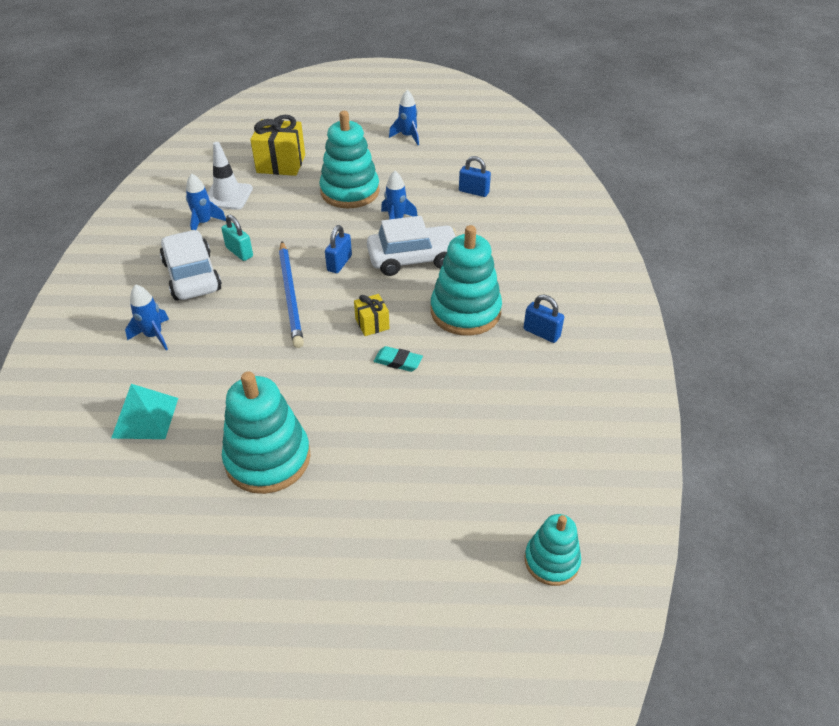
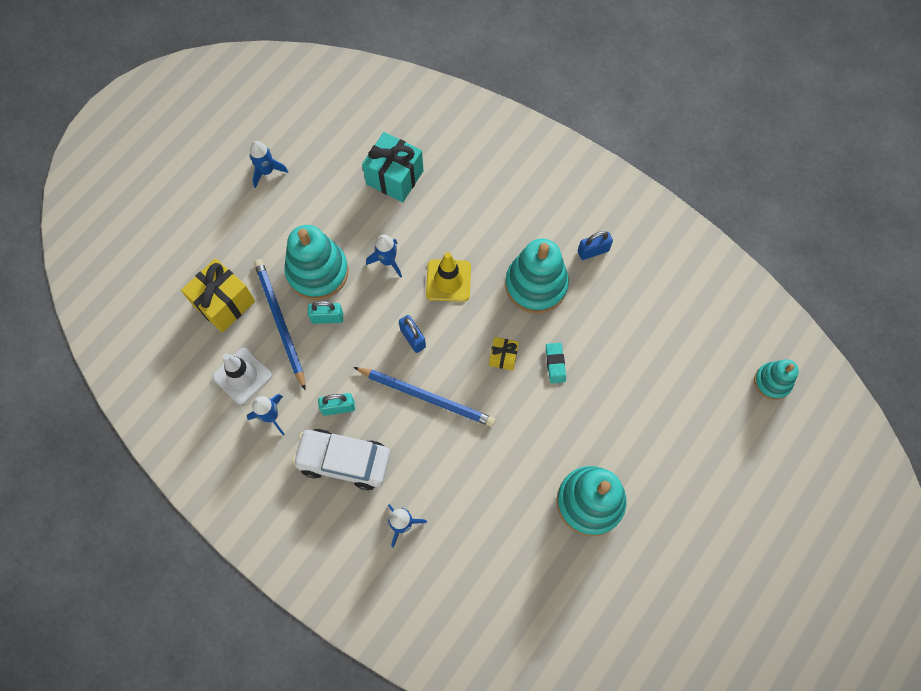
camera: 55 degrees left, 25 degrees up
turquoise pyramid [111,384,178,439] -> none
white car [367,216,456,276] -> yellow traffic cone [426,252,471,302]
turquoise eraser [374,346,423,372] -> turquoise eraser turned 60 degrees counterclockwise [546,343,566,384]
blue padlock [459,156,491,197] -> turquoise gift [362,132,424,202]
none -> blue pencil [254,259,305,390]
none -> turquoise padlock [308,301,343,324]

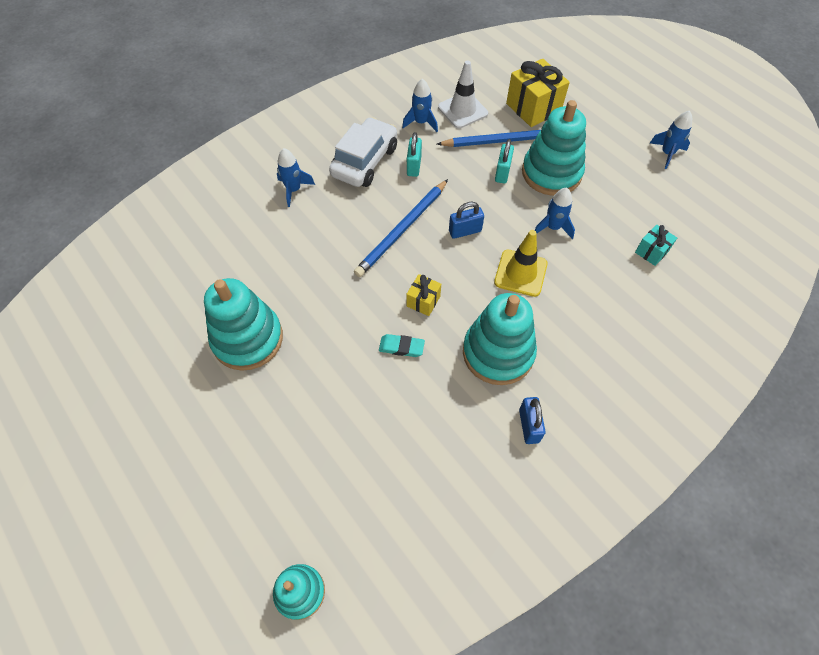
camera: 105 degrees right, 10 degrees down
turquoise gift [362,132,424,202] -> turquoise gift [635,224,677,266], size x0.53

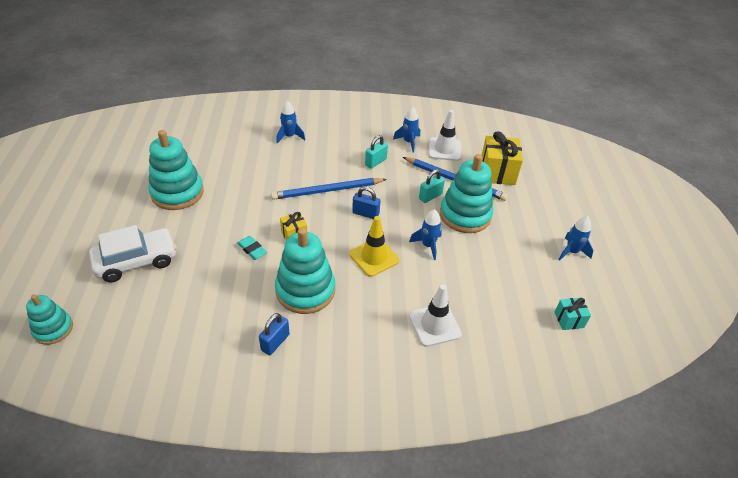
camera: 35 degrees right, 15 degrees down
white car [329,117,397,187] -> white car moved to [89,225,177,283]
turquoise gift [635,224,677,266] -> turquoise gift moved to [554,298,591,330]
none -> white traffic cone [409,284,462,347]

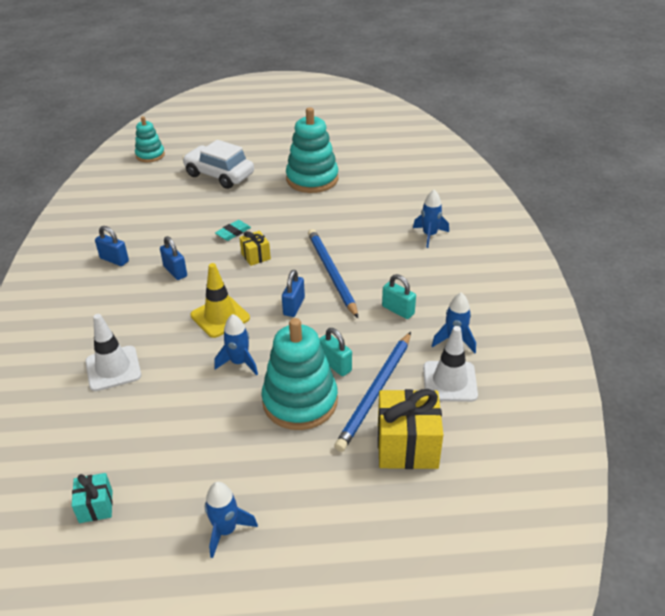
camera: 90 degrees right, 5 degrees down
white car [89,225,177,283] -> white car turned 150 degrees clockwise [182,140,254,189]
turquoise stacking toy [275,228,335,314] -> blue padlock [160,236,187,280]

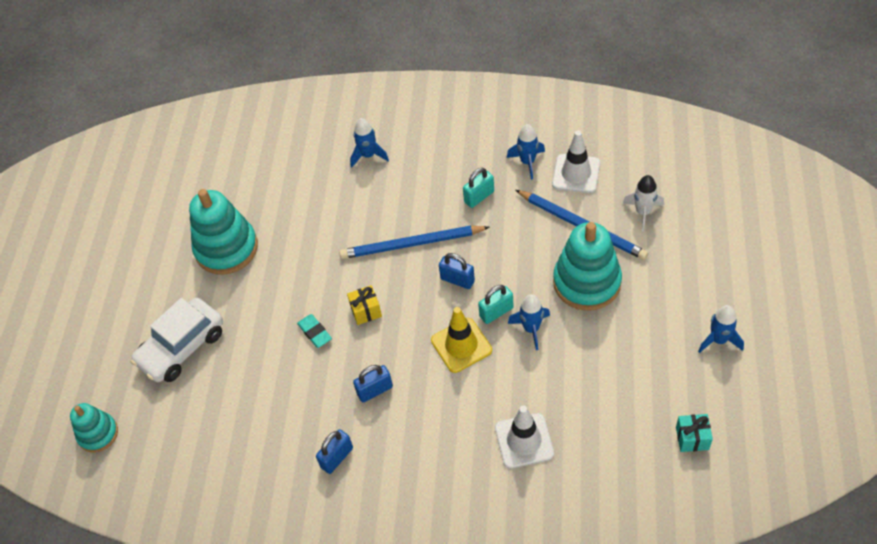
camera: 75 degrees left, 15 degrees up
turquoise padlock [319,328,352,376] -> turquoise padlock moved to [478,285,513,324]
yellow gift [378,389,443,469] -> white rocket [623,175,664,232]

